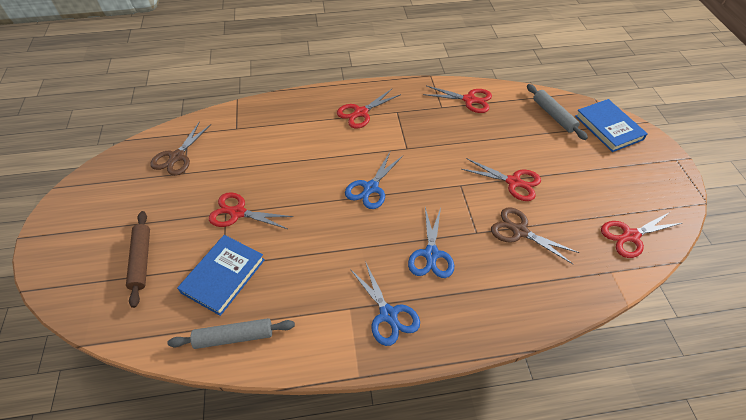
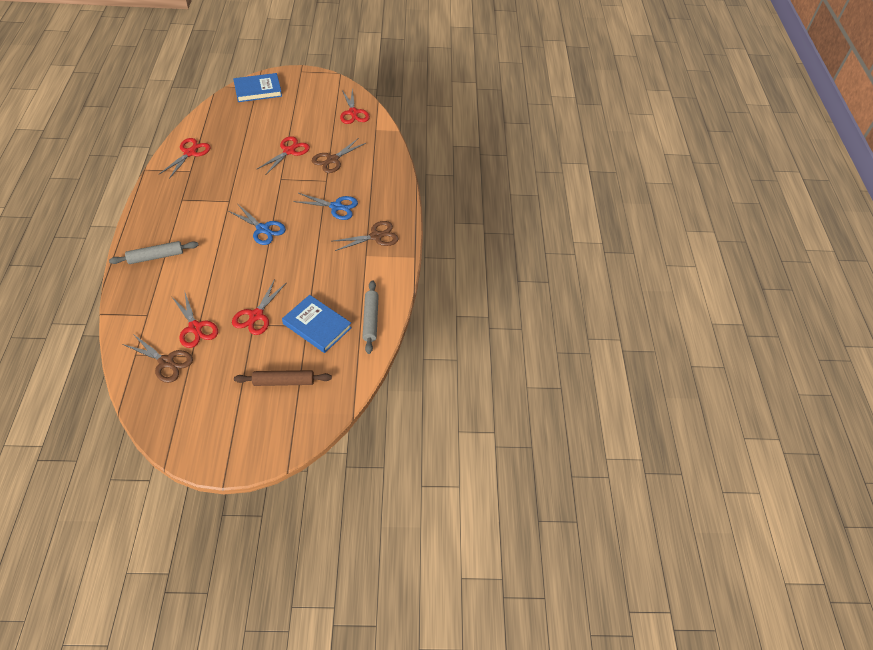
camera: 85 degrees left, 0 degrees up
red scissors [337,89,401,128] -> red scissors moved to [171,293,218,348]
blue scissors [350,261,420,346] -> brown scissors [334,221,398,251]
grey rolling pin [527,84,588,140] -> grey rolling pin moved to [109,241,199,264]

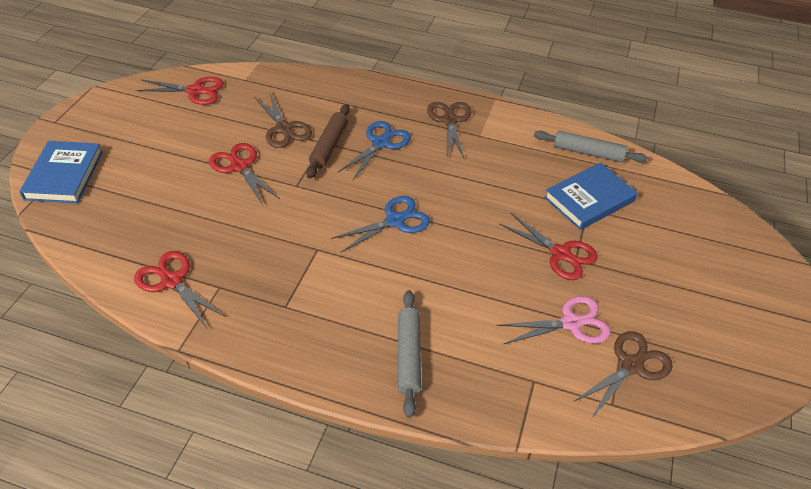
camera: 70 degrees left, 5 degrees down
red scissors [171,293,218,348] -> pink scissors [496,296,611,344]
brown rolling pin [234,370,332,386] -> brown rolling pin moved to [306,104,350,179]

